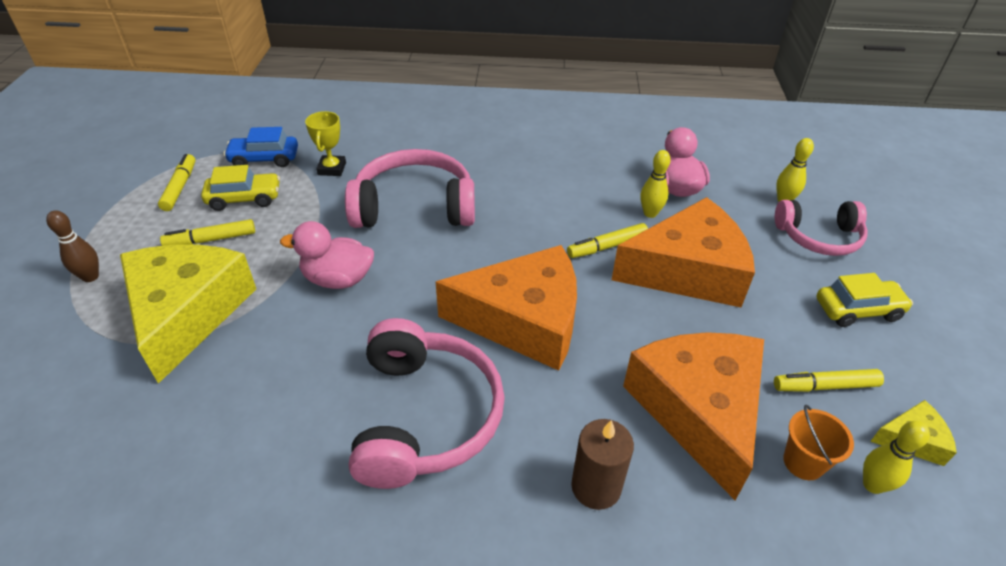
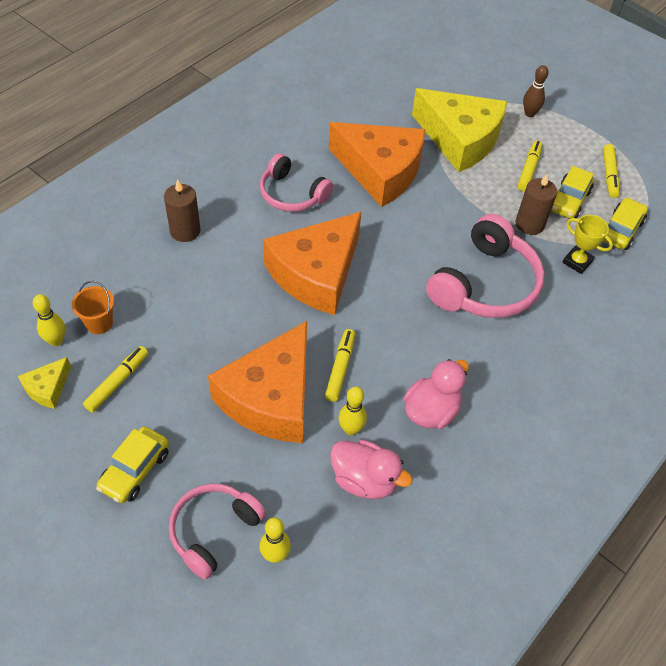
camera: 125 degrees right, 10 degrees up
yellow marker [158,154,195,211] -> yellow marker turned 60 degrees clockwise [603,144,619,198]
blue car [224,127,298,167] -> yellow car [603,197,648,250]
pink duck [280,221,374,289] -> pink duck moved to [404,359,469,429]
pink headphones [349,318,505,489] -> pink headphones [260,153,333,212], size x0.65
orange cheese [623,332,764,500] -> orange cheese moved to [329,122,425,207]
none -> brown candle [516,173,557,235]

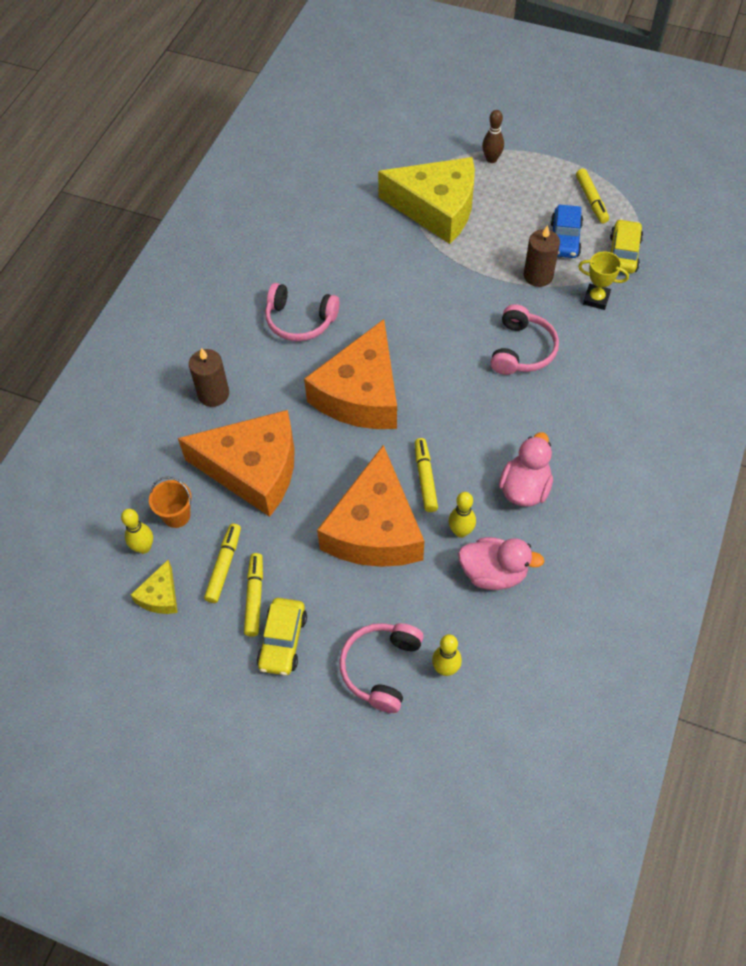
camera: 15 degrees left, 5 degrees up
orange cheese [329,122,425,207] -> orange cheese moved to [178,410,295,517]
pink headphones [426,214,545,318] -> pink headphones [490,304,559,375], size x0.65
yellow marker [517,141,542,192] -> yellow marker moved to [244,553,263,637]
yellow car [551,166,594,219] -> blue car [551,205,583,258]

